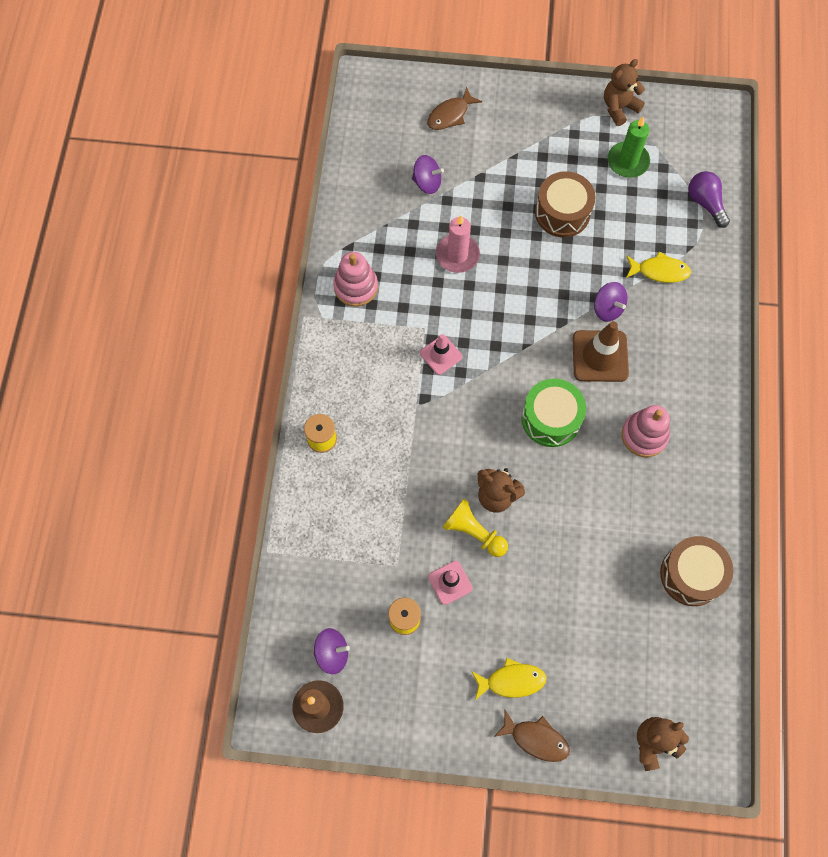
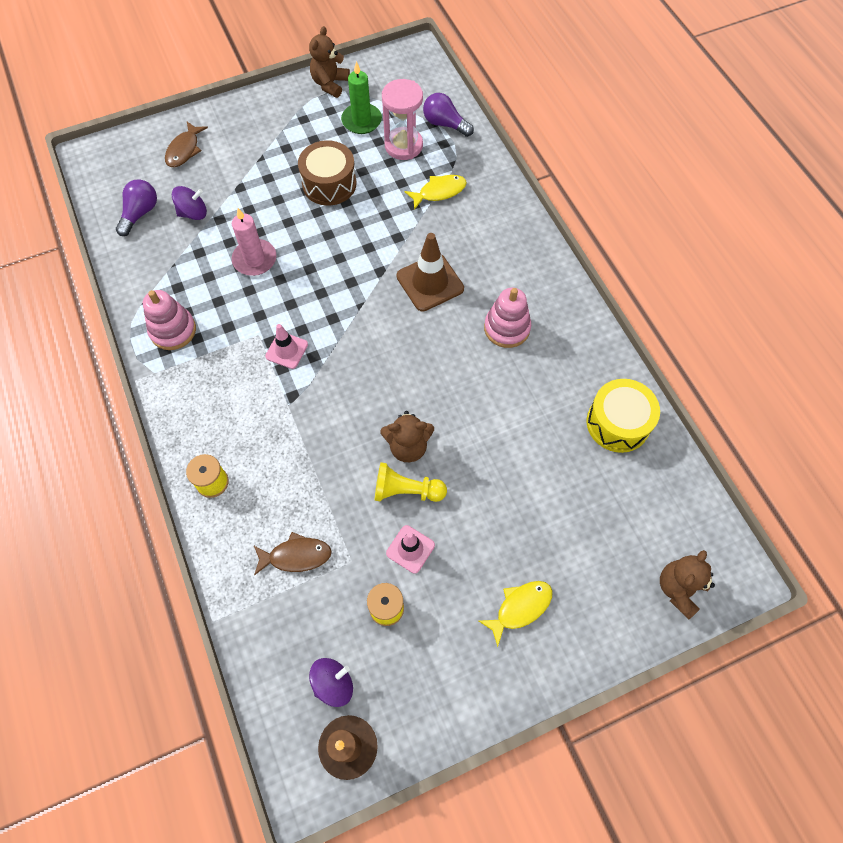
camera: 30 degrees left, 5 degrees down
brown fish [494,710,570,762] -> brown fish moved to [253,532,332,576]
green drum [522,379,586,447] -> none
purple spinning top [594,282,627,322] -> none
brown drum [660,536,733,606] -> yellow drum [587,379,660,453]
none -> purple light bulb [116,179,157,236]
none -> pink hourglass [382,79,423,160]

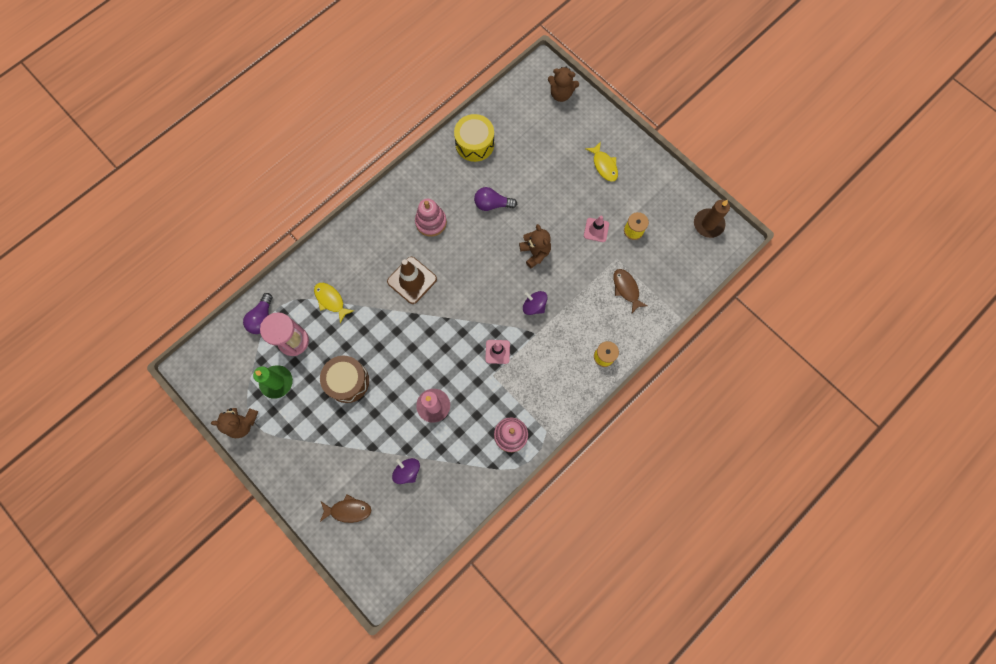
camera: 110 degrees left, 10 degrees up
purple light bulb [116,179,157,236] -> purple light bulb moved to [474,187,517,211]
purple spinning top [309,658,353,707] -> purple spinning top moved to [523,291,547,315]
yellow pawn [375,462,447,502] -> none
yellow fish [479,581,553,647] -> yellow fish turned 150 degrees counterclockwise [585,142,618,182]

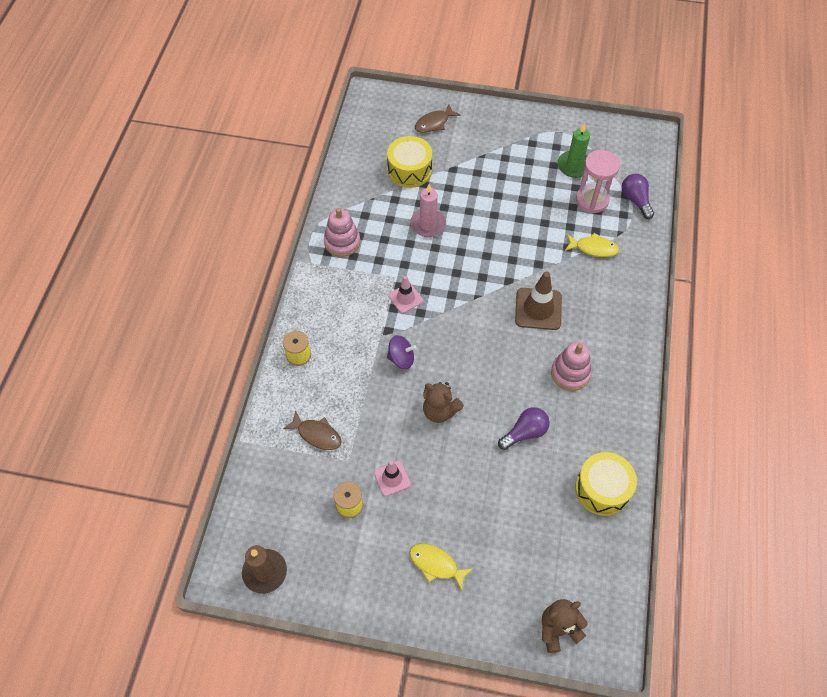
camera: 145 degrees right, 15 degrees down
brown teddy bear [211,408,259,438] -> none
brown drum [320,356,369,403] -> none
purple spinning top [392,458,420,484] -> yellow drum [387,136,432,188]

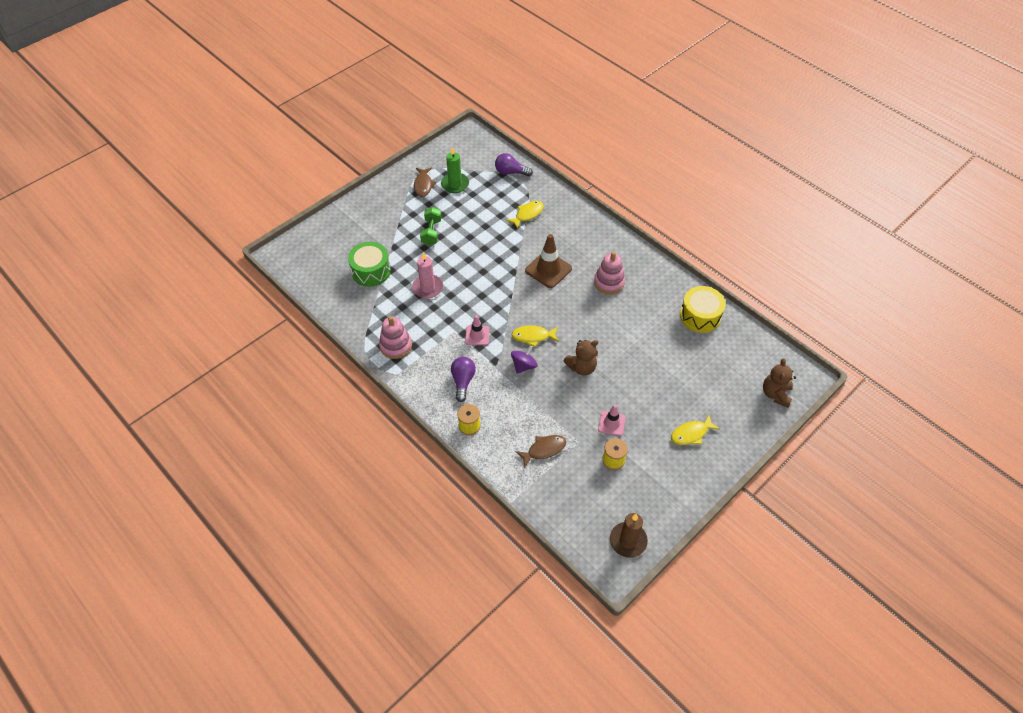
camera: 55 degrees left, 5 degrees down
yellow drum [387,136,432,188] -> green drum [348,242,391,287]
brown fish [415,105,461,133] -> brown fish moved to [414,168,436,197]
purple light bulb [498,407,550,450] -> purple light bulb moved to [451,357,476,402]
pink hourglass [576,150,620,214] -> none
none -> green dumbbell [420,207,441,245]
none -> yellow fish [511,325,559,347]

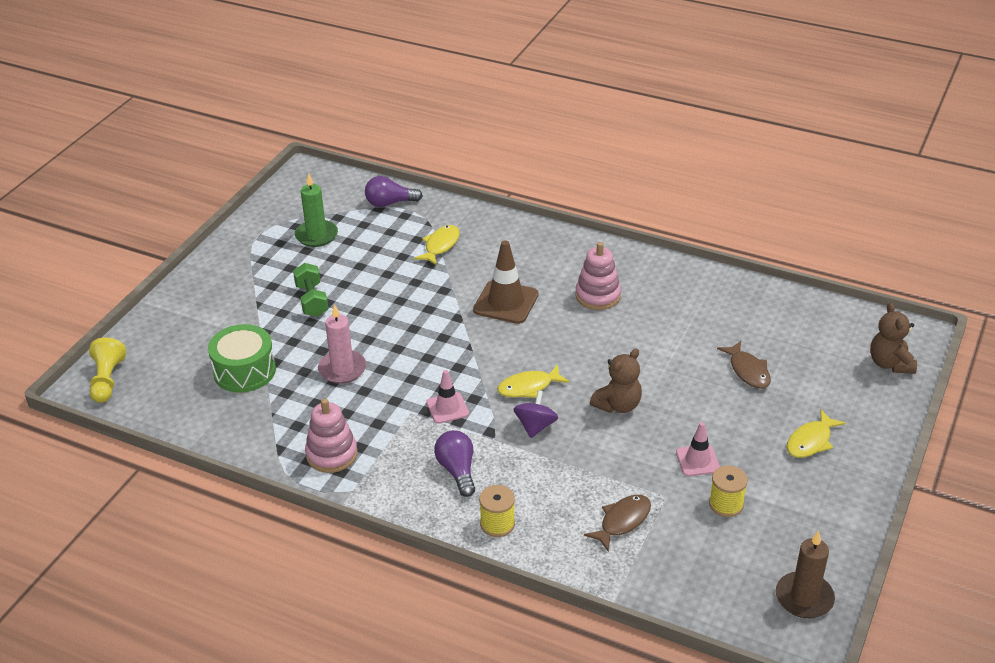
camera: 20 degrees left, 15 degrees down
brown fish [414,168,436,197] -> brown fish moved to [717,341,771,389]
yellow drum [680,286,726,333] -> none
none -> yellow pawn [89,337,126,403]

